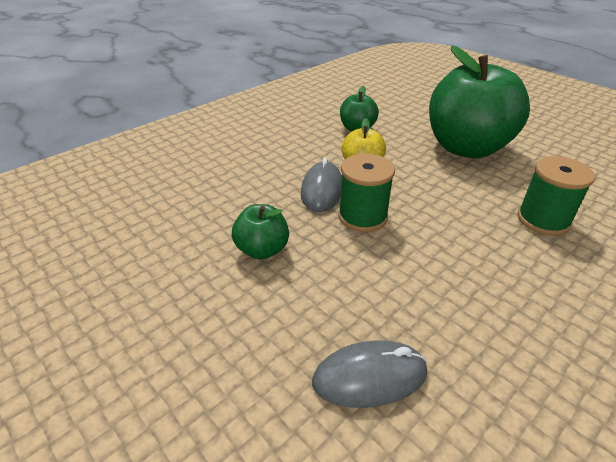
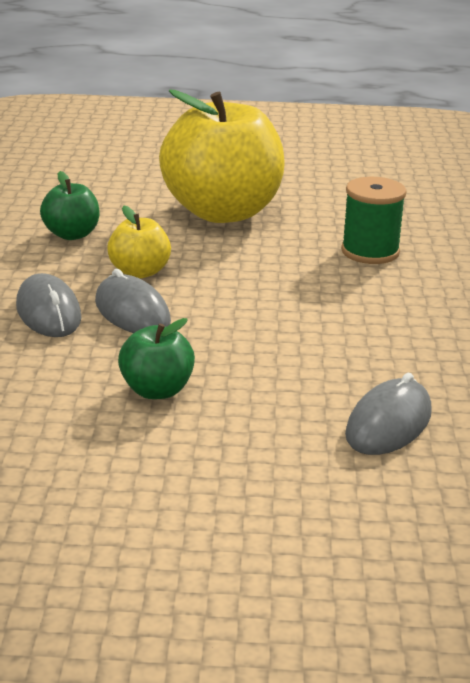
camera: 45 degrees left, 10 degrees down
green spool [338,153,395,232] -> none
green apple [429,46,530,158] -> yellow apple [159,90,285,223]
none -> grey mouse [16,273,82,337]

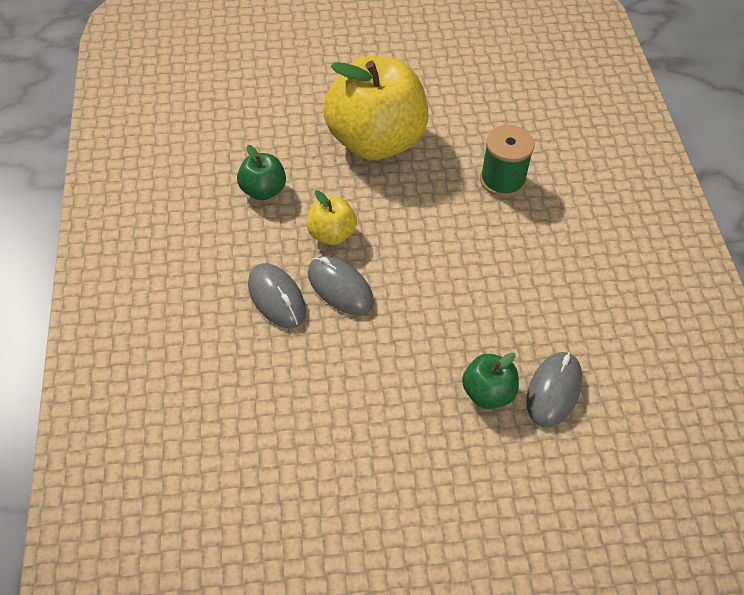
camera: 10 degrees left, 25 degrees up
green apple [118,318,195,399] -> green apple moved to [462,352,519,409]

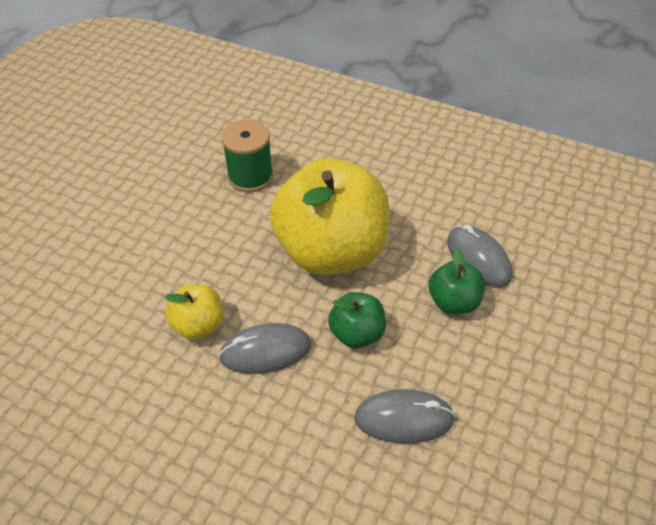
camera: 55 degrees left, 5 degrees down
green apple [237,145,286,200] -> green apple moved to [328,292,386,348]
grey mouse [248,263,306,329] -> grey mouse moved to [354,389,455,444]
yellow apple [323,56,429,160] -> yellow apple moved to [270,158,390,275]

